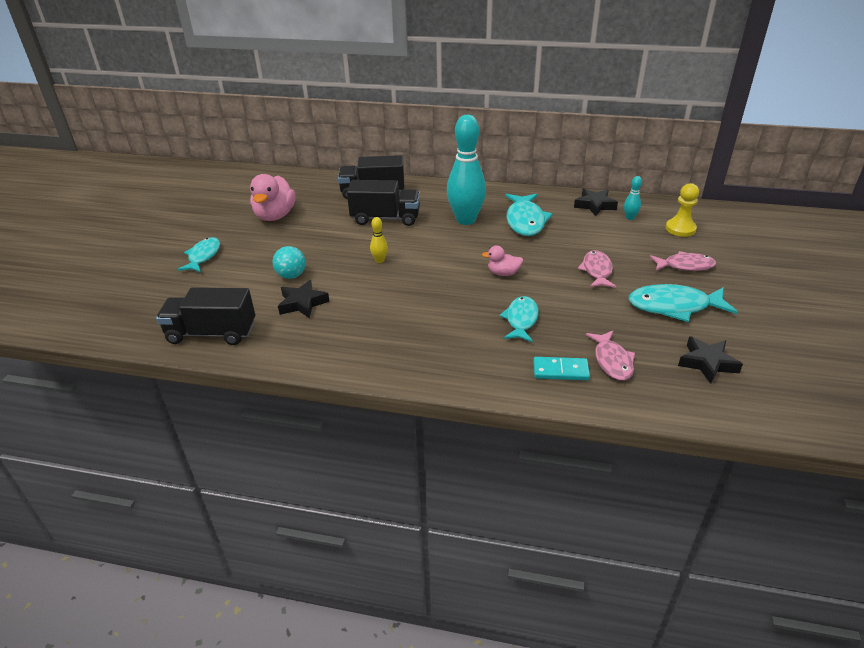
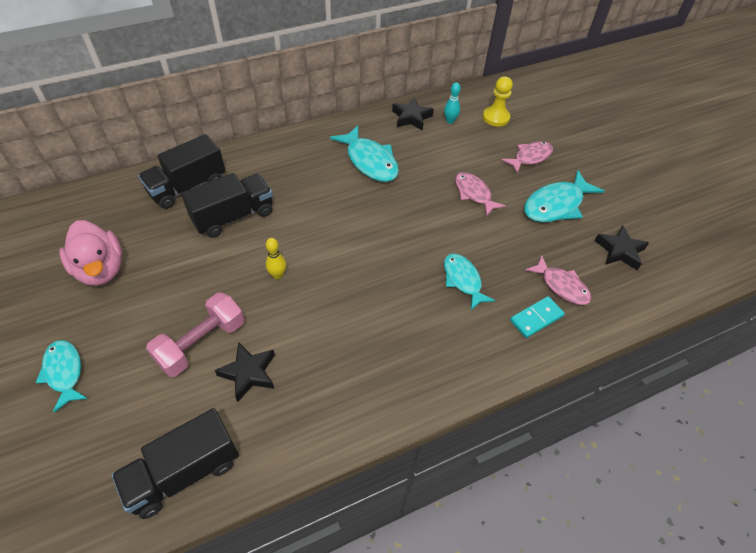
camera: 40 degrees left, 15 degrees up
turquoise ball [273,246,306,279] -> pink dumbbell [146,293,244,377]
turquoise bowling pin [447,115,486,225] -> none
pink duck [482,246,523,276] -> none

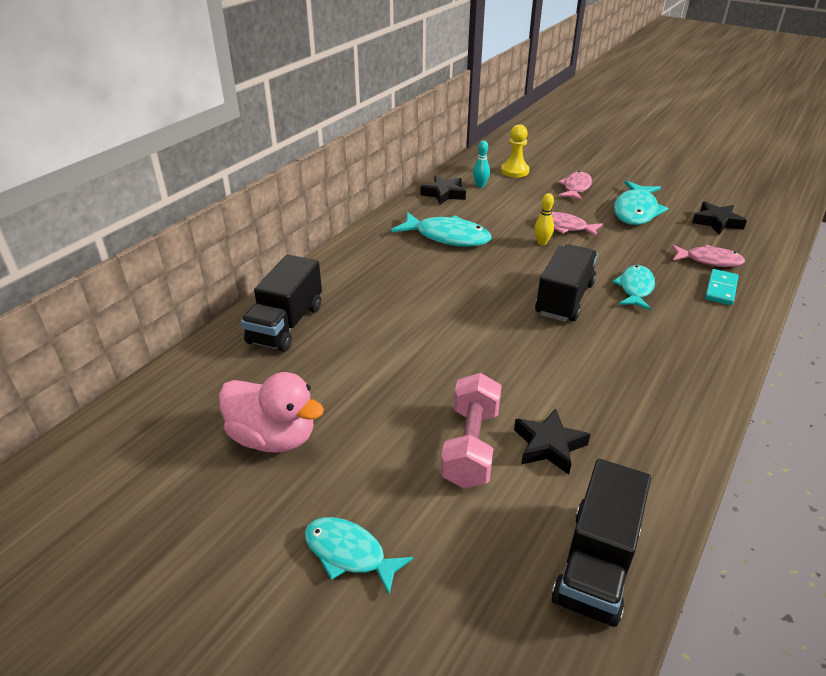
camera: 30 degrees left, 15 degrees down
black truck [181,173,273,238] -> black truck moved to [535,244,598,322]
yellow bowling pin [266,238,286,279] -> yellow bowling pin moved to [534,193,554,245]
turquoise fish [444,253,496,310] -> turquoise fish turned 75 degrees clockwise [613,265,655,310]

